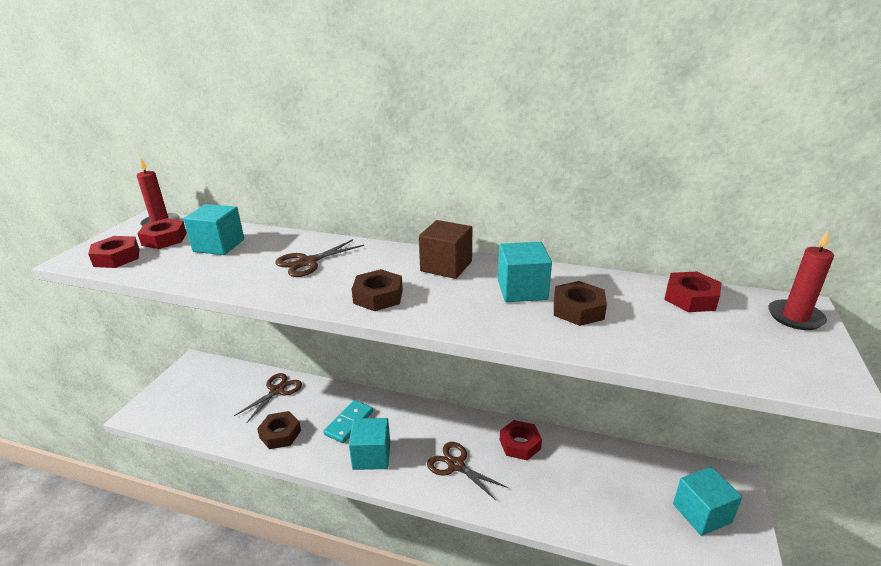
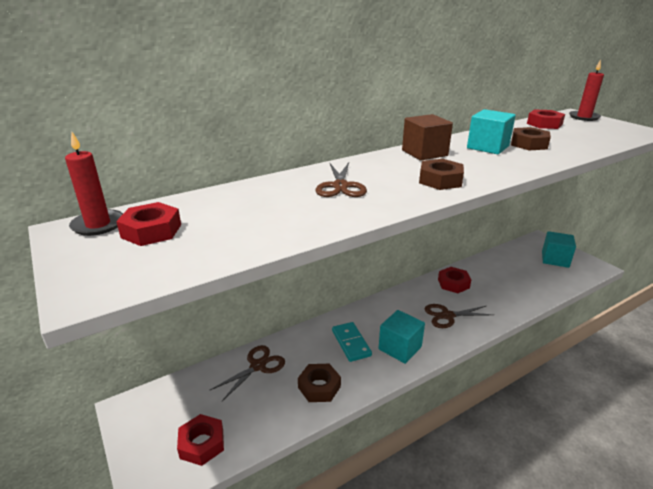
camera: 50 degrees left, 0 degrees up
red nut [88,236,139,268] -> red nut moved to [177,414,224,466]
turquoise cube [183,204,244,255] -> none
brown scissors [234,373,302,422] -> brown scissors turned 60 degrees clockwise [210,345,285,401]

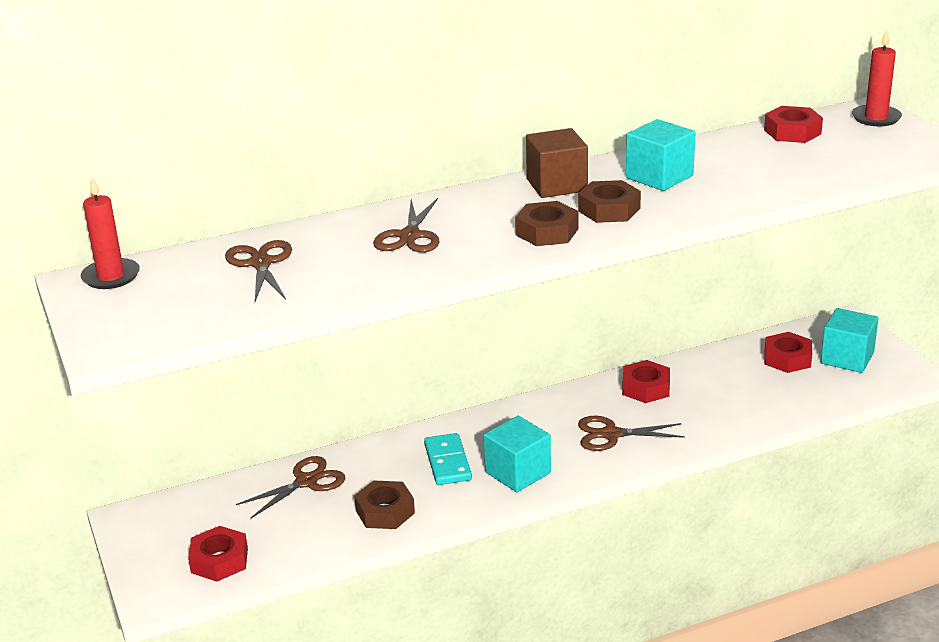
camera: 10 degrees right, 0 degrees up
red nut [116,202,181,246] -> red nut moved to [765,332,812,373]
brown nut [511,127,551,151] -> brown nut moved to [578,180,641,223]
none -> brown scissors [225,240,292,302]

